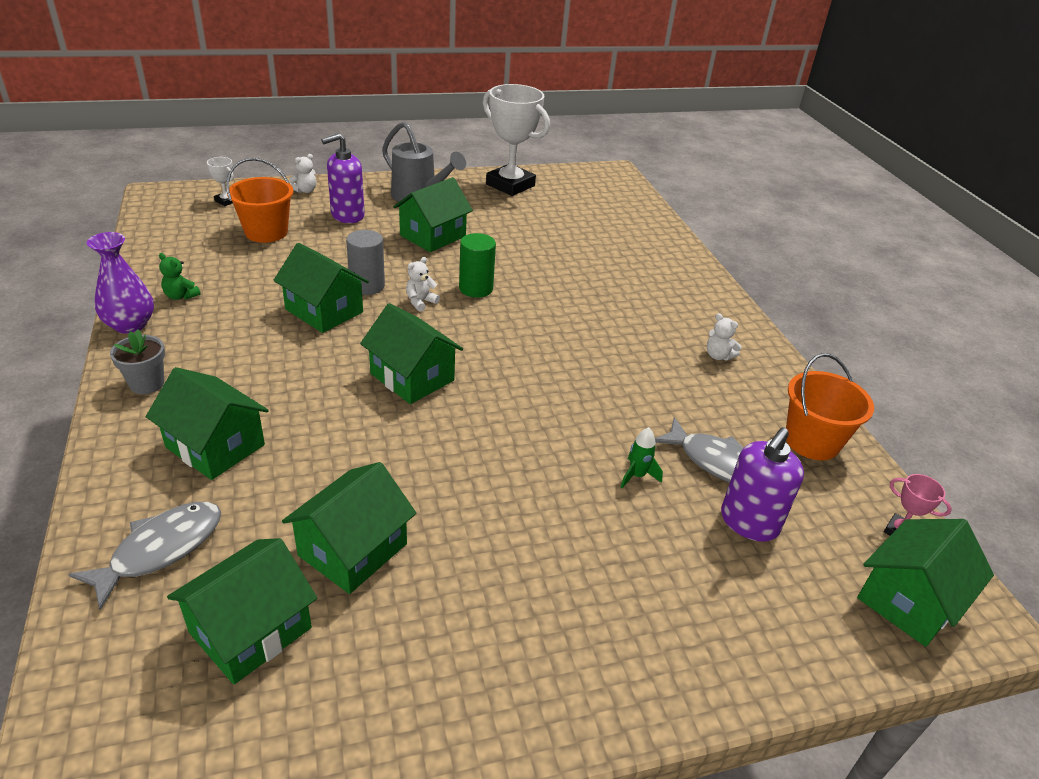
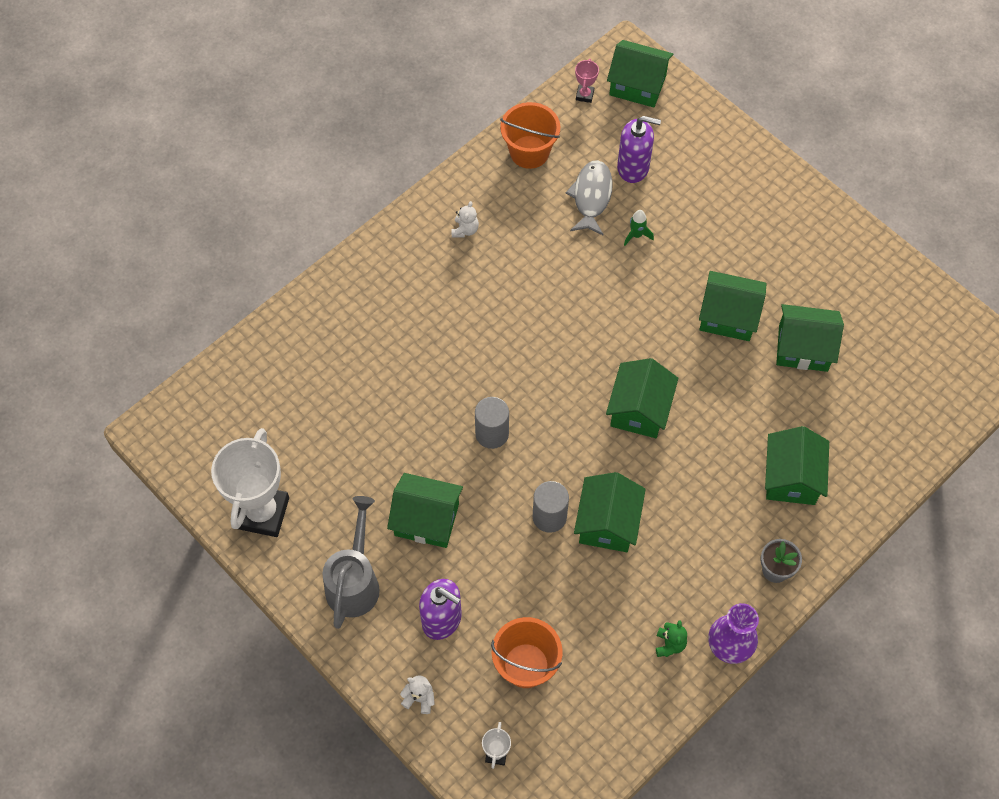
camera: 115 degrees left, 25 degrees up
grey fish [68,502,221,610] -> none
green house [167,538,317,684] -> green house moved to [699,271,766,341]
white teddy bear [406,257,440,311] -> none
green cylinder [459,233,496,298] -> grey cylinder [475,397,509,449]

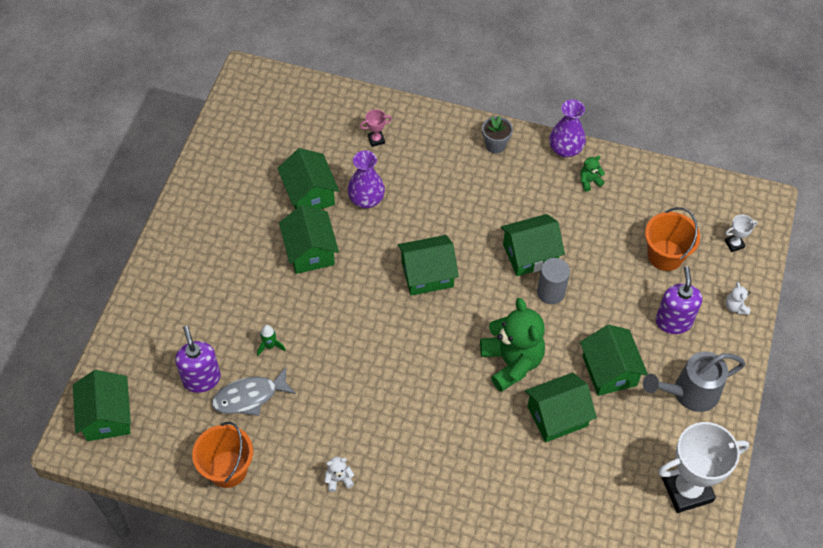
camera: 120 degrees left, 5 degrees down
grey cylinder [475,397,509,449] -> green teddy bear [480,298,545,392]
pink trophy [575,59,599,103] -> pink trophy moved to [360,109,392,147]
green house [765,426,829,505] -> green house moved to [525,373,597,442]
none -> purple vase [347,150,385,208]

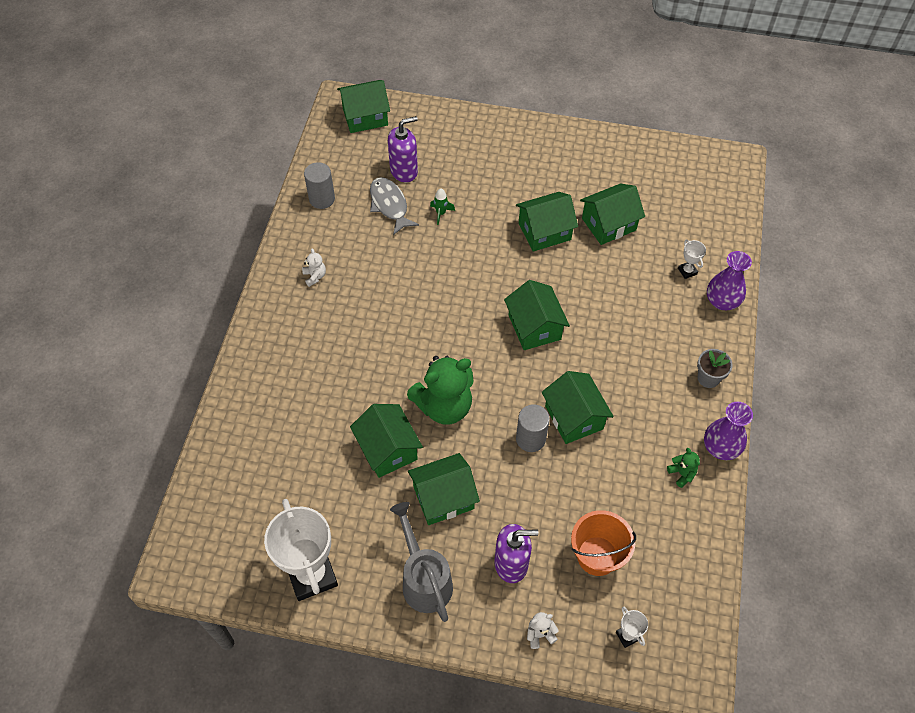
camera: 85 degrees right, 0 degrees up
orange bucket [192,422,253,488] -> grey cylinder [304,162,335,209]
purple vase [347,150,385,208] -> purple vase moved to [707,251,752,310]
pink trophy [360,109,392,147] -> white trophy [678,240,706,279]

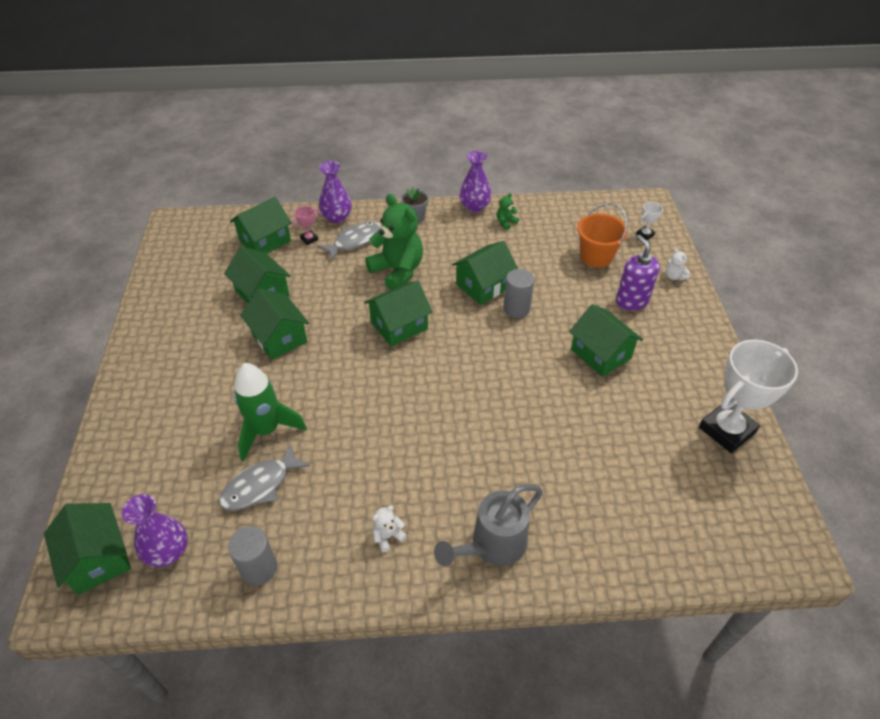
camera: 105 degrees left, 10 degrees down
green house [350,404,423,478] -> green house moved to [230,197,292,254]
purple soap dispenser [388,116,418,182] -> none
grey watering can [390,502,453,622] -> grey watering can moved to [434,484,543,566]
green teddy bear [407,356,474,425] -> green teddy bear moved to [365,194,423,290]
green rocket [430,188,455,225] -> green rocket [234,363,307,461], size x2.27
white trophy [678,240,706,279] -> pink trophy [292,206,319,245]
none -> purple vase [122,494,188,567]
none -> grey fish [317,222,381,261]

